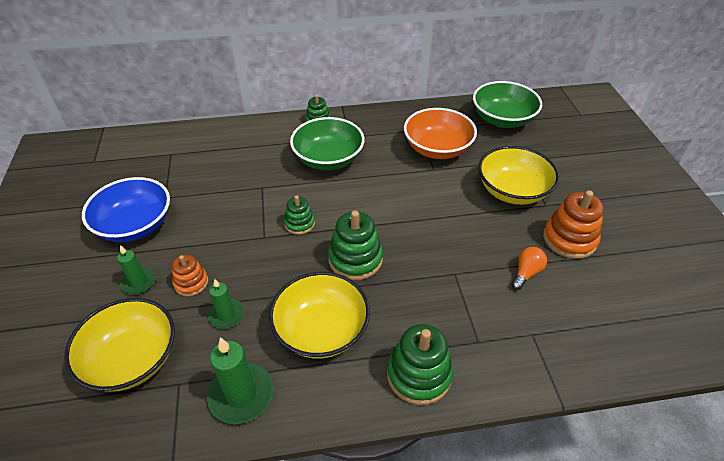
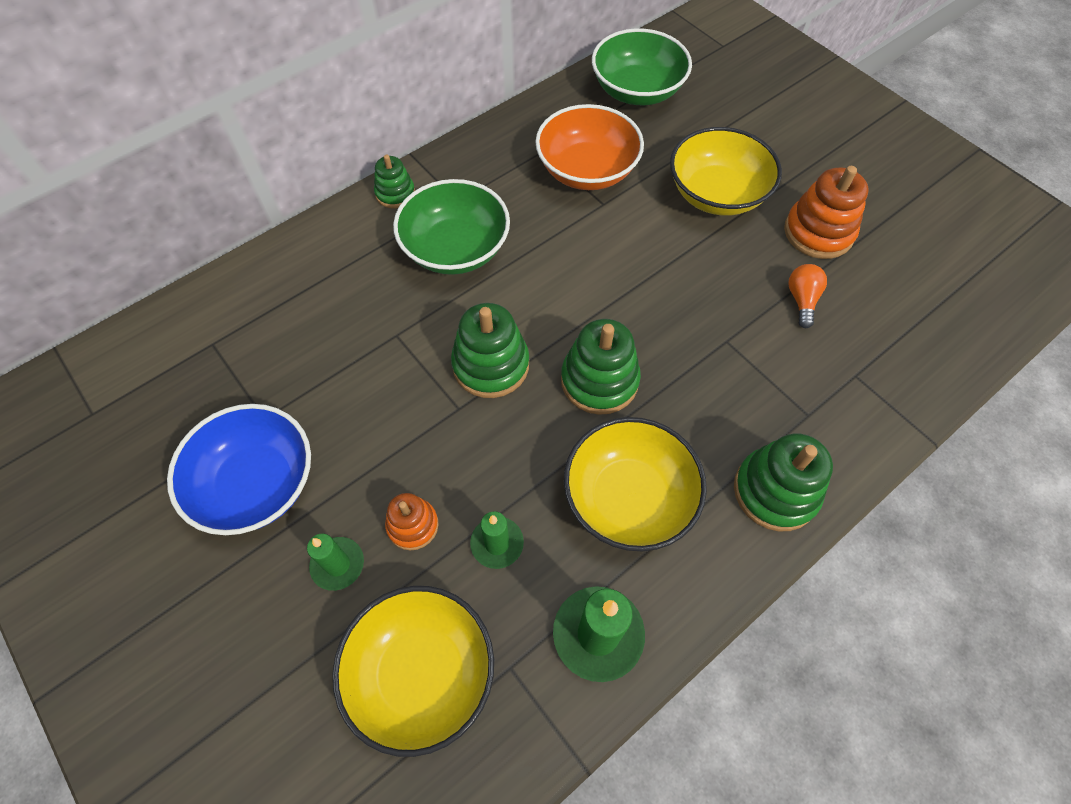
camera: 30 degrees left, 15 degrees up
green stacking toy [284,196,315,235] -> green stacking toy [451,303,529,398], size x1.67

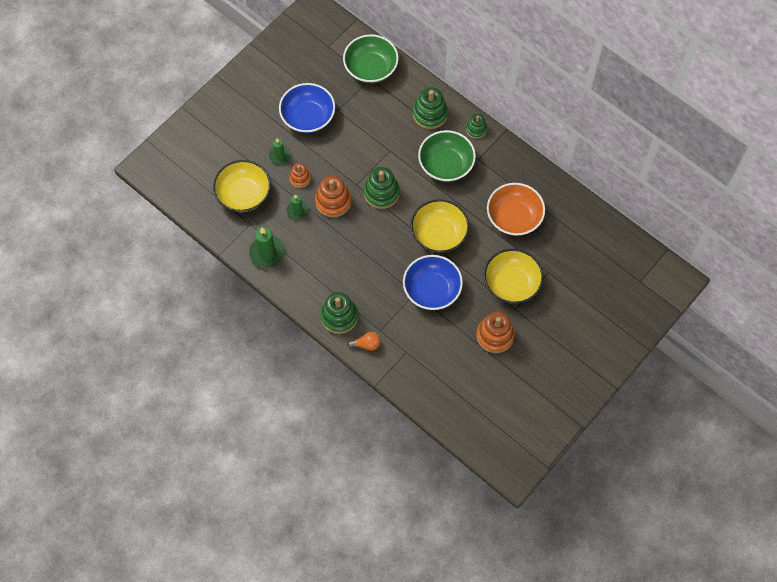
camera: 80 degrees right, 5 degrees up
green stacking toy [561,319,641,415] -> green stacking toy moved to [413,87,448,129]
yellow bowl [564,417,707,551] -> yellow bowl moved to [411,199,469,253]
green bowl [592,28,692,105] -> green bowl moved to [343,34,399,83]
orange light bulb [788,264,827,328] -> orange light bulb moved to [347,332,381,350]
none -> orange stacking toy [315,176,351,218]
none -> blue bowl [403,255,463,310]

